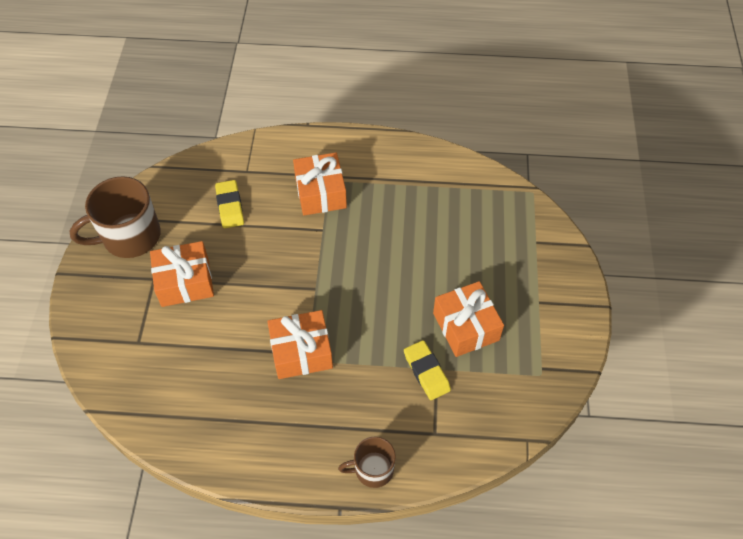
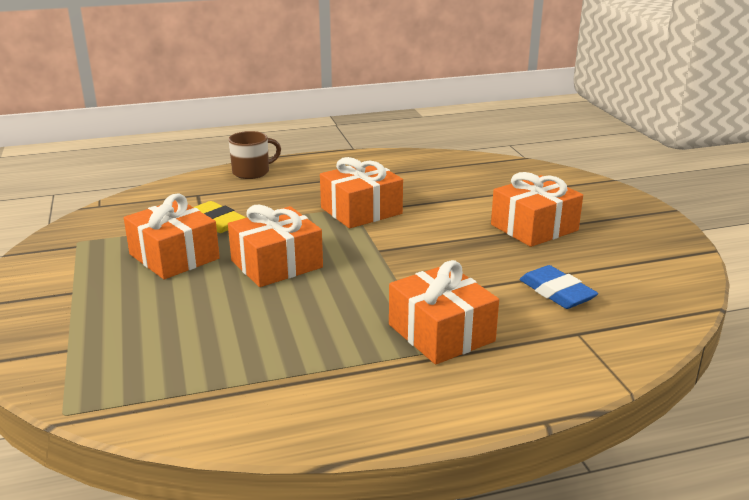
camera: 160 degrees right, 30 degrees down
brown mug [69,176,161,258] -> none
yellow eraser [215,180,244,228] -> blue eraser [519,265,598,309]
none -> orange gift [228,205,323,287]

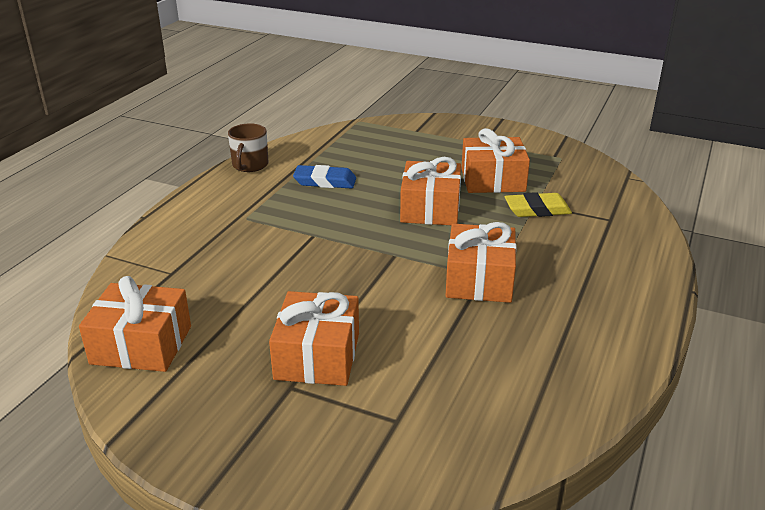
camera: 130 degrees right, 5 degrees up
brown mug [229,131,281,179] -> brown mug moved to [228,123,269,172]
orange gift [389,260,499,365] -> orange gift moved to [79,276,191,372]
blue eraser [519,265,598,309] -> blue eraser moved to [293,165,356,189]

